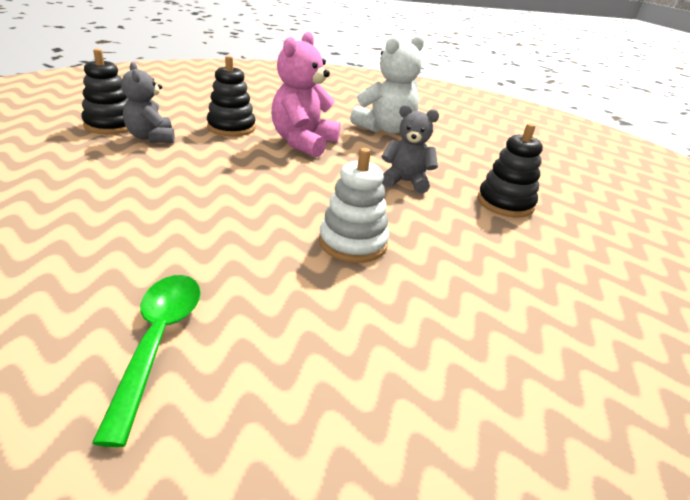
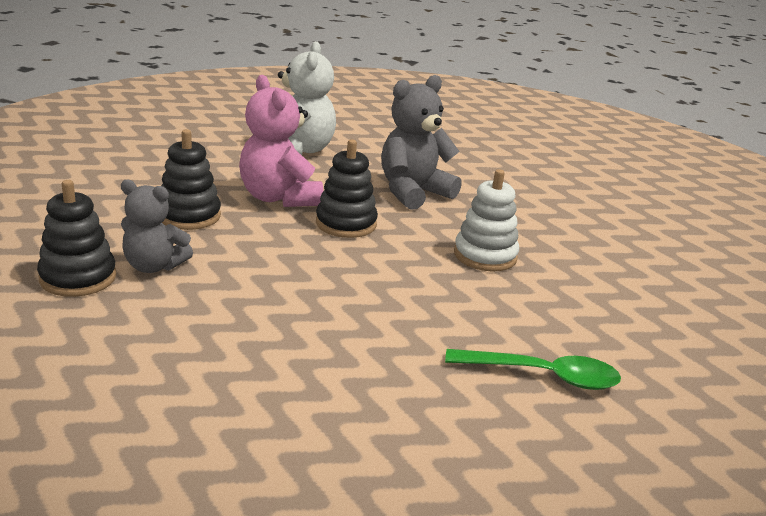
camera: 50 degrees left, 5 degrees down
green spoon [92,275,201,447] -> green spoon turned 150 degrees clockwise [445,349,621,390]
grey teddy bear [381,105,439,194] -> grey teddy bear [381,75,462,210], size x1.51
black stacking toy [477,123,543,218] -> black stacking toy moved to [316,139,378,238]

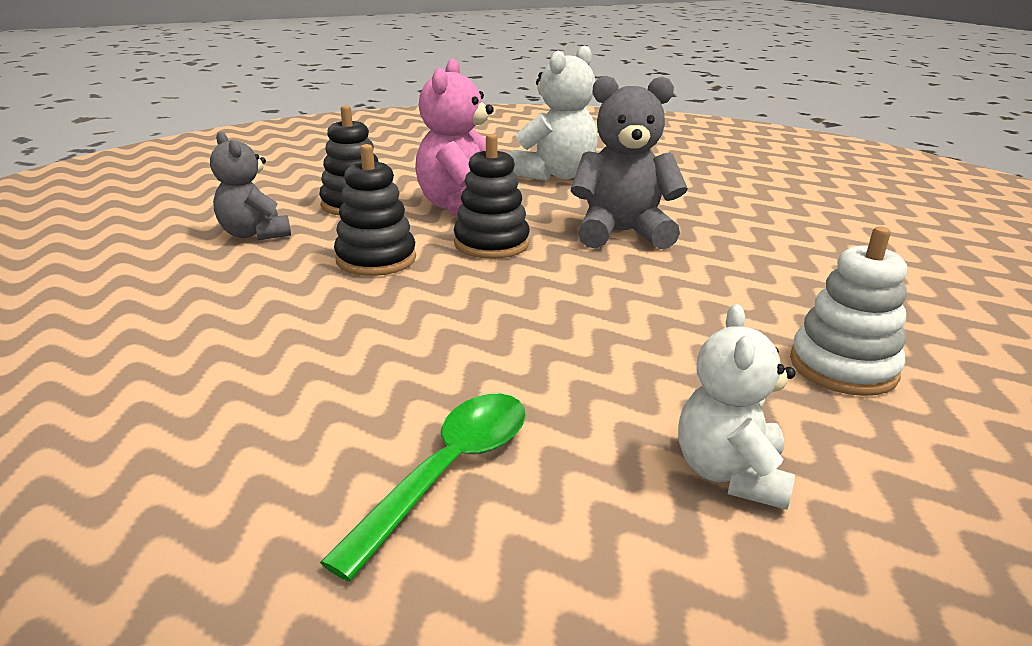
camera: 40 degrees right, 0 degrees up
black stacking toy [37,180,116,297] -> black stacking toy moved to [334,144,416,276]
green spoon [445,349,621,390] -> green spoon turned 105 degrees counterclockwise [320,394,526,581]
white stacking toy [454,169,519,272] -> white stacking toy moved to [790,226,907,396]
none -> white teddy bear [678,304,795,510]

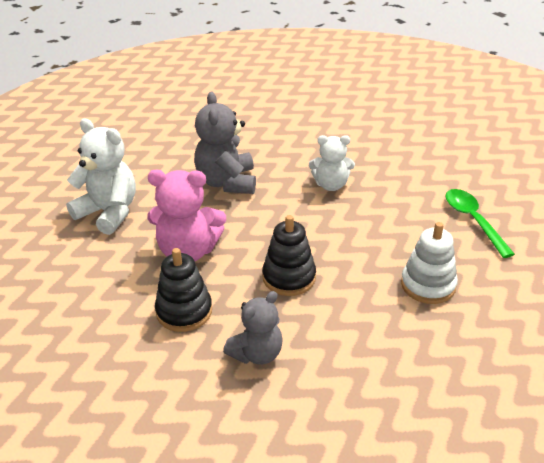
camera: 95 degrees left, 10 degrees up
green spoon [320,394,526,581] -> green spoon turned 45 degrees clockwise [445,189,515,258]
black stacking toy [454,134,530,259] -> none
white teddy bear [678,304,795,510] -> white teddy bear moved to [309,135,355,191]
white stacking toy [790,226,907,396] -> white stacking toy moved to [401,222,458,304]

